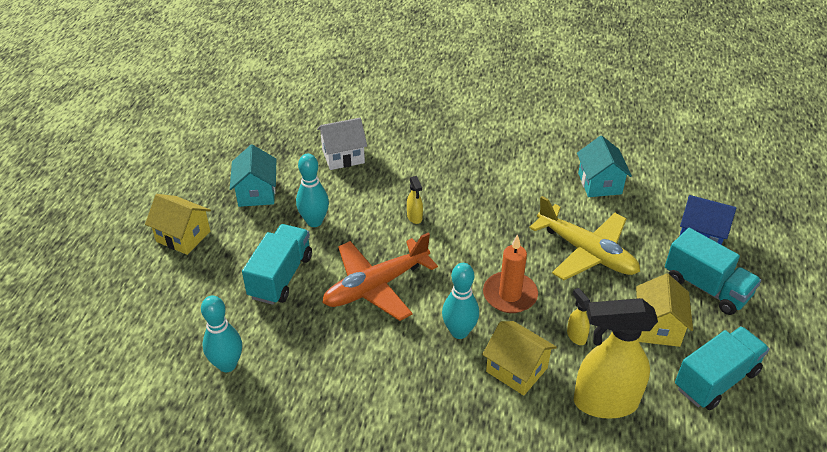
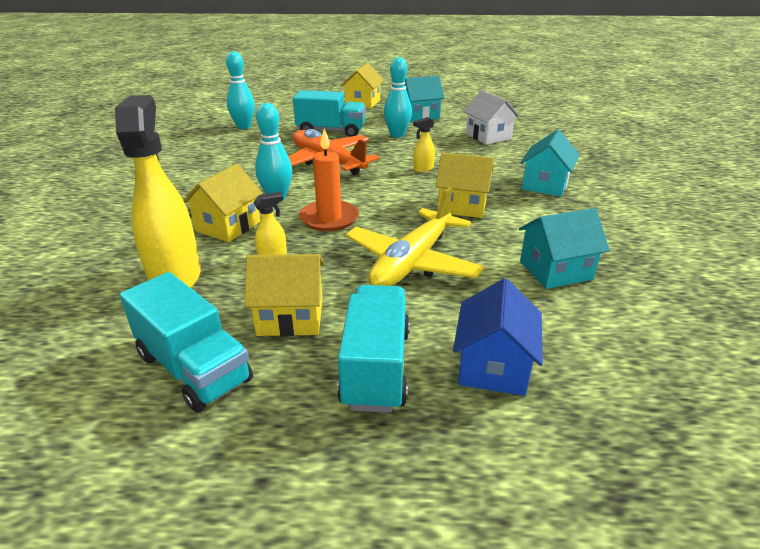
camera: 80 degrees right, 10 degrees down
turquoise truck [665,228,761,315] -> turquoise truck turned 150 degrees clockwise [337,285,410,413]
none -> yellow house [435,153,494,218]
none -> turquoise house [520,130,580,197]

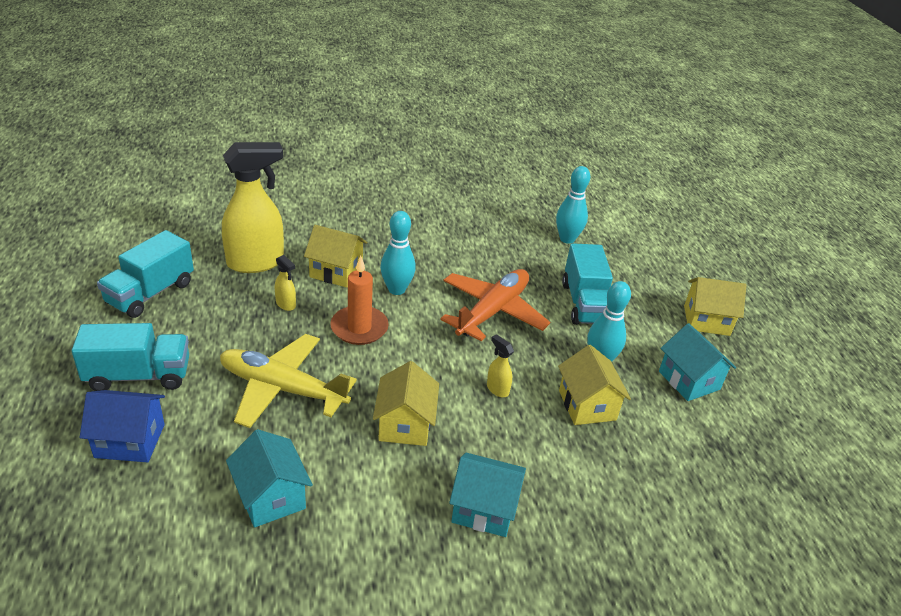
camera: 75 degrees right, 5 degrees up
yellow house [244,254,324,336] -> yellow house moved to [558,345,631,425]
white house [463,90,520,144] -> none

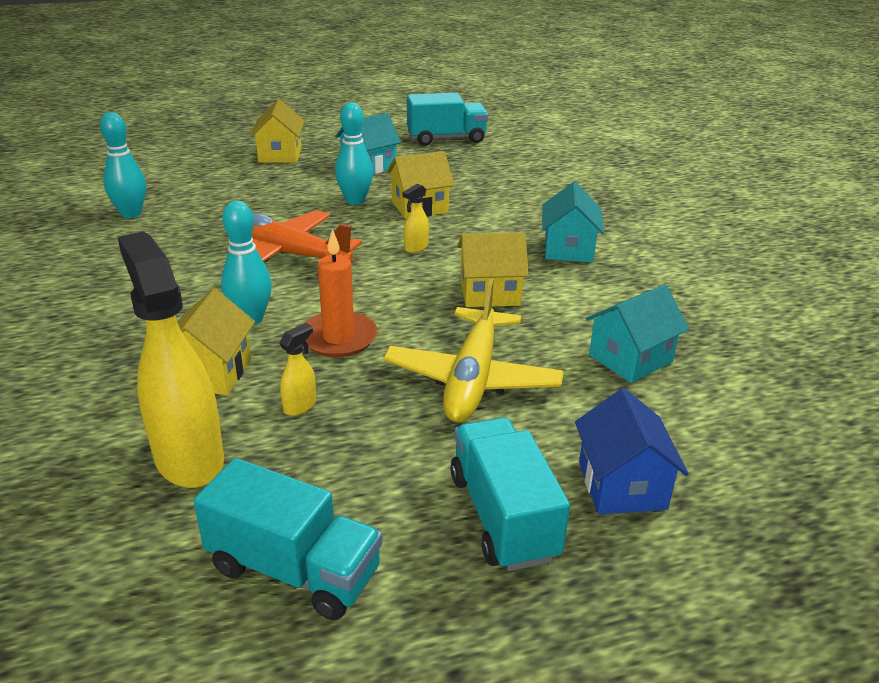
camera: 95 degrees left, 5 degrees down
turquoise truck [562,243,613,325] -> turquoise truck moved to [407,93,488,146]

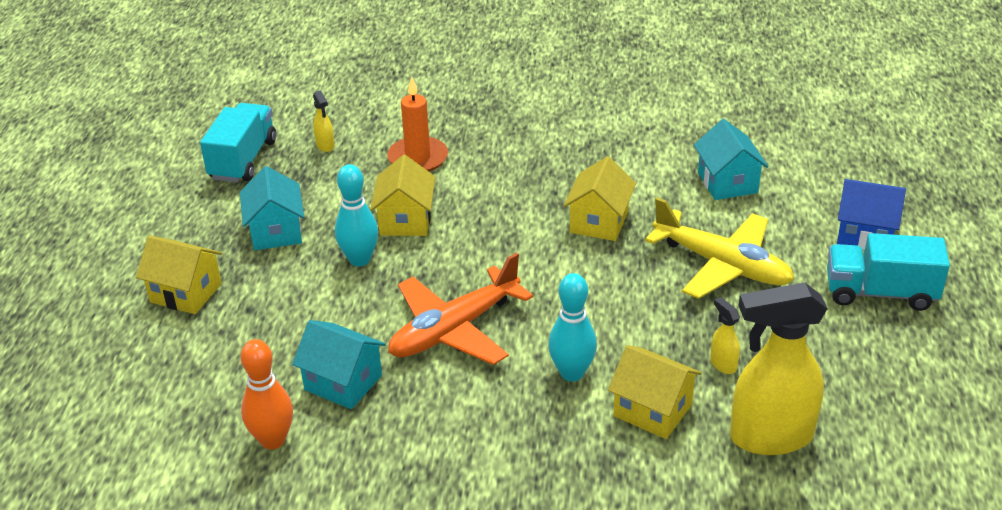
camera: 65 degrees left, 5 degrees up
turquoise bowling pin [100,112,146,218] -> orange bowling pin [241,339,293,450]
turquoise truck [194,458,383,620] -> none
orange candle [305,229,377,357] -> orange candle moved to [387,77,448,172]
yellow spray bottle [402,184,429,253] -> yellow spray bottle moved to [313,90,335,152]
turquoise house [542,182,604,262] -> turquoise house moved to [292,320,386,409]

